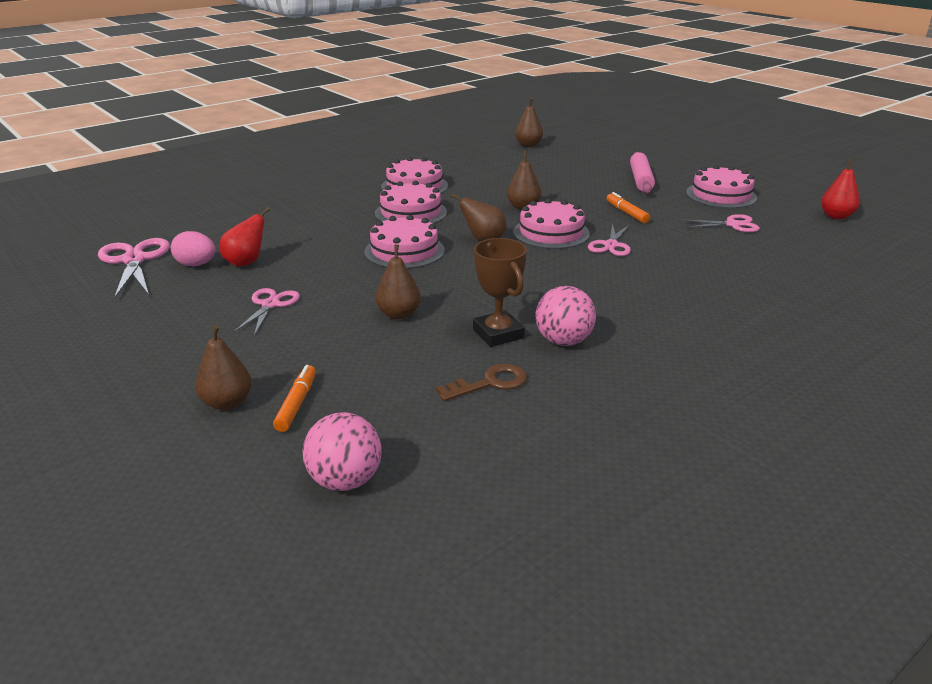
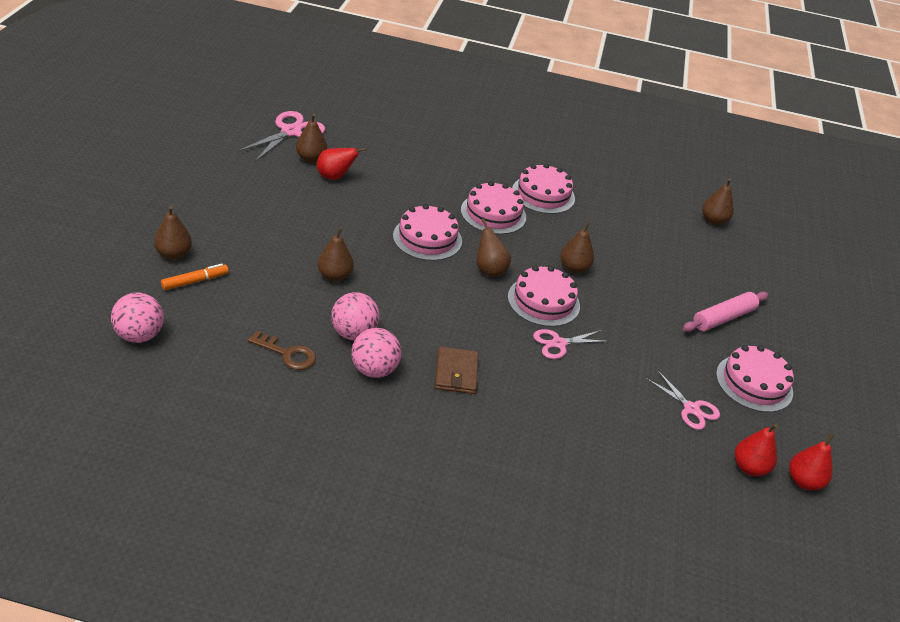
camera: 45 degrees right, 10 degrees up
pink egg [171,231,216,266] -> brown pear [296,114,327,163]
pink scissors [233,288,300,336] -> none
brown trophy [473,238,527,347] -> pink ball [331,292,380,340]
orange marker [607,192,650,223] -> none
none -> brown wallet [435,347,478,394]
none -> red pear [735,424,778,476]

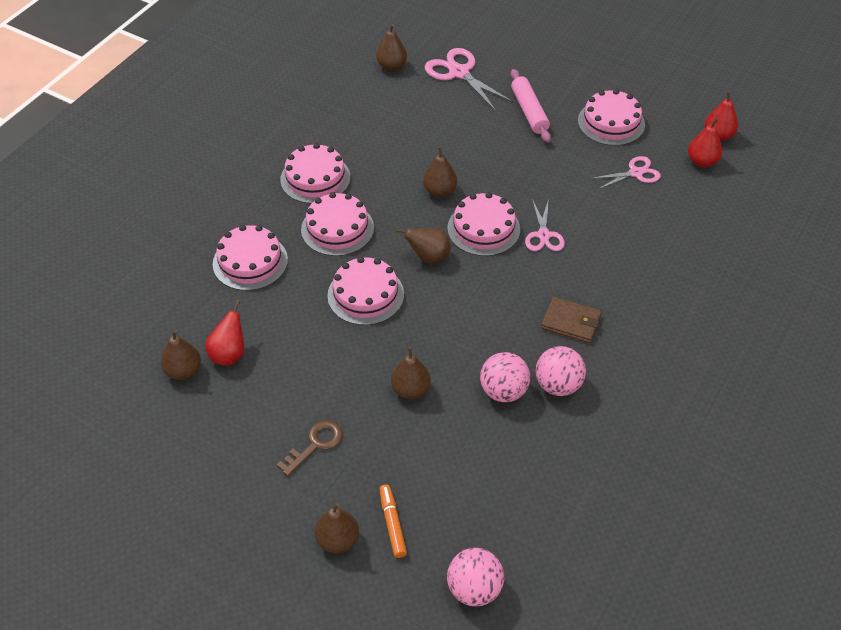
camera: 65 degrees left, 10 degrees up
pink scissors [237,111,325,162] -> pink scissors moved to [425,48,513,110]
brown key [248,331,316,370] -> brown key moved to [277,420,343,476]
none -> pink cake [213,225,288,291]

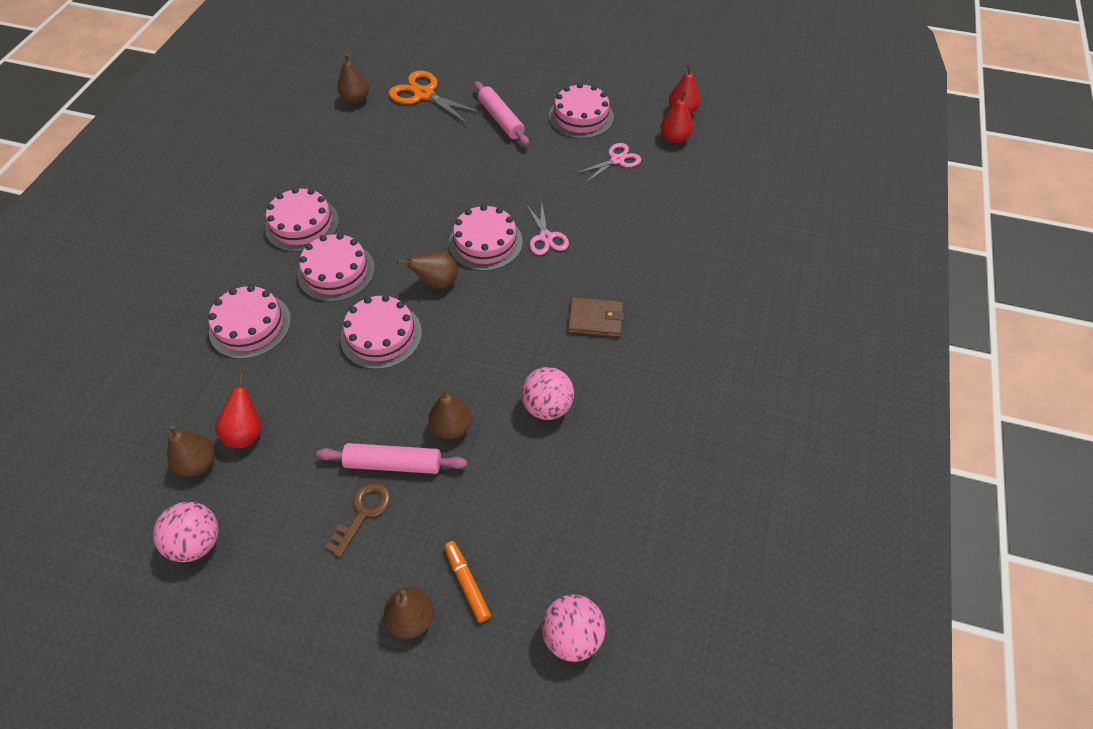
camera: 15 degrees left, 5 degrees up
brown pear [423,147,457,197] -> none
pink scissors [425,48,513,110] -> orange scissors [389,71,483,124]
pink ball [536,346,586,396] -> pink ball moved to [153,502,219,562]
none -> pink rolling pin [316,443,467,474]

